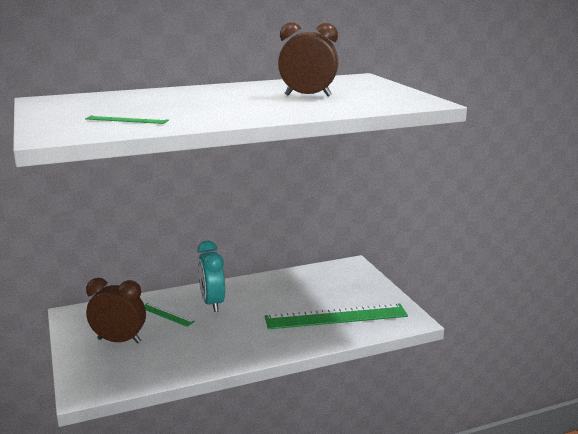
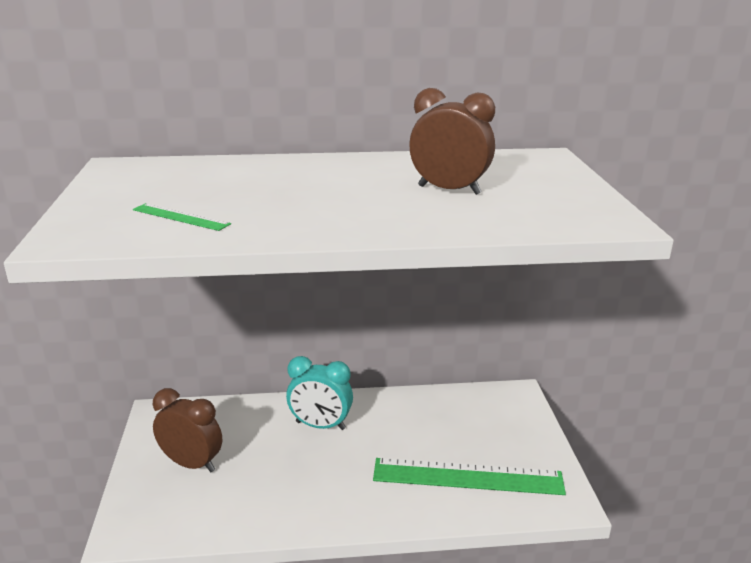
camera: 15 degrees right, 5 degrees up
green ruler [144,303,195,327] -> none
turquoise clock [197,241,225,312] -> turquoise clock turned 75 degrees counterclockwise [286,356,353,430]

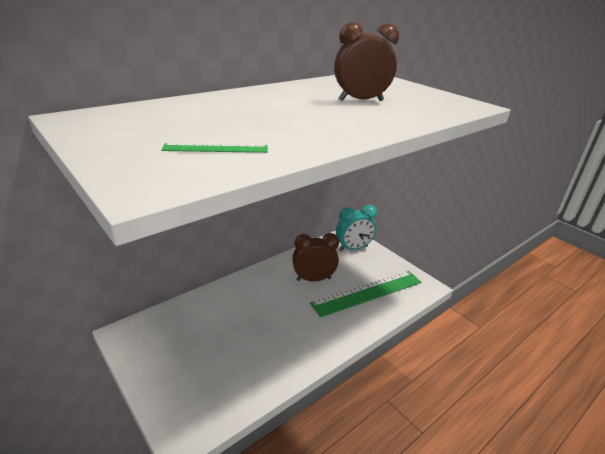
camera: 35 degrees left, 5 degrees up
brown clock [153,388,222,472] -> brown clock moved to [292,233,339,282]
turquoise clock [286,356,353,430] -> turquoise clock moved to [336,205,377,251]

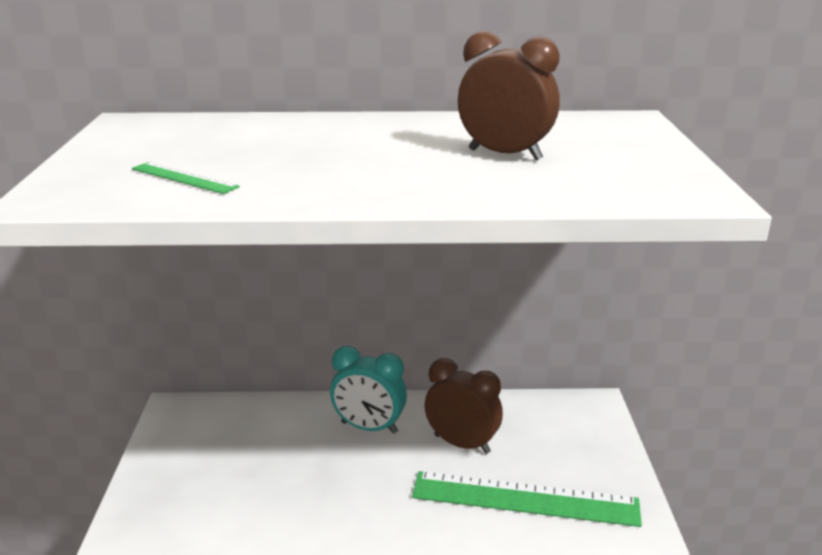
camera: 40 degrees right, 5 degrees down
turquoise clock [336,205,377,251] -> turquoise clock moved to [330,346,407,434]

